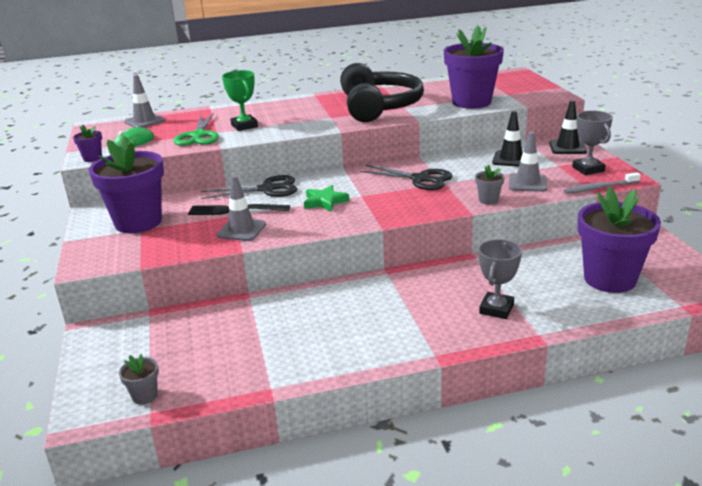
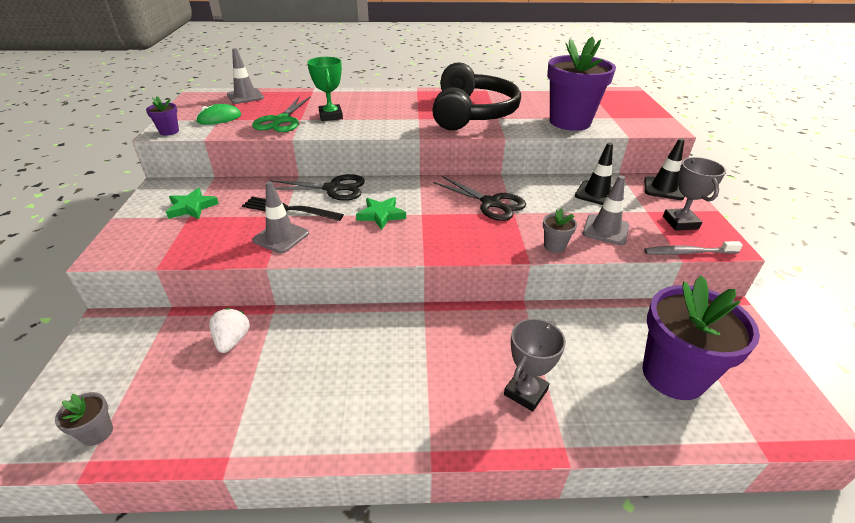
camera: 10 degrees right, 10 degrees up
purple flower pot [89,136,164,233] -> green star [166,188,219,219]
none -> white strawberry [209,308,250,353]

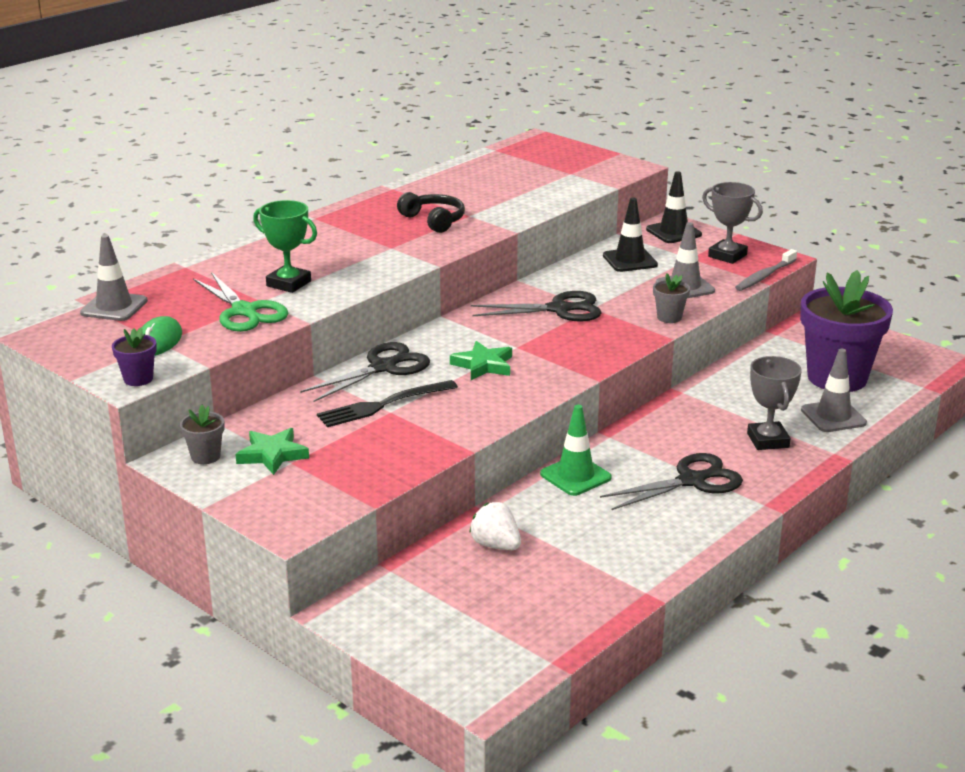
camera: 45 degrees left, 10 degrees down
grey flower pot [55,392,113,446] -> grey flower pot moved to [180,405,225,464]
grey traffic cone [252,181,309,253] -> grey traffic cone moved to [801,349,867,432]
black headphones [432,62,521,130] -> black headphones [397,192,465,233], size x0.48
purple flower pot [547,36,616,131] -> none
none -> green traffic cone [540,405,612,496]
none -> black scissors [600,453,743,510]

